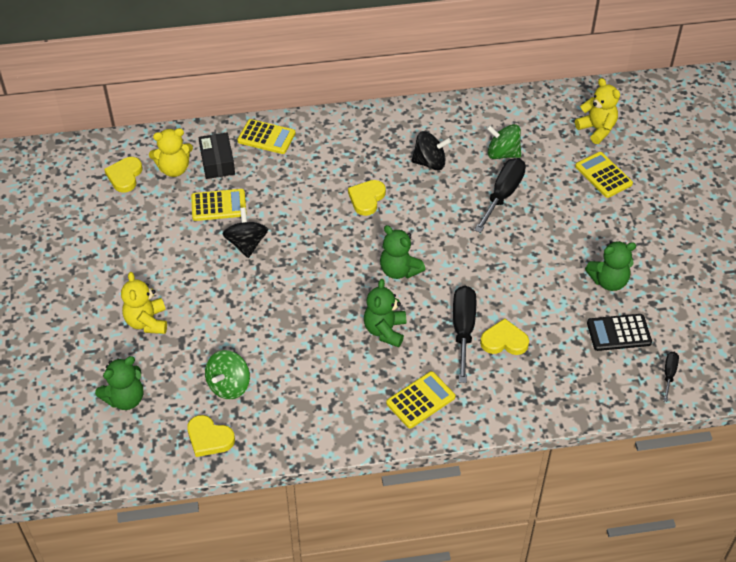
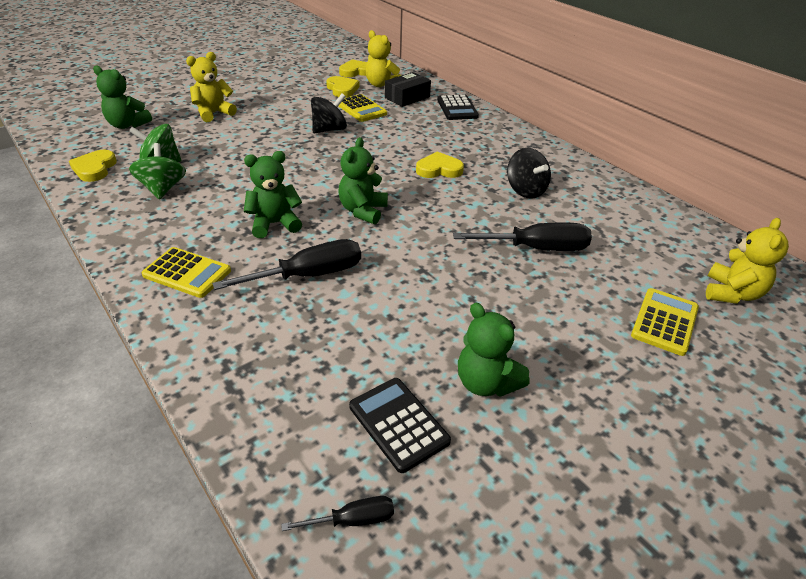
camera: 60 degrees right, 10 degrees down
yellow calculator [237,119,296,154] -> black calculator [437,94,479,120]
yellow heart [480,318,529,355] -> yellow heart moved to [326,76,360,97]
green spinning top [486,124,521,159] -> green spinning top moved to [129,143,186,200]

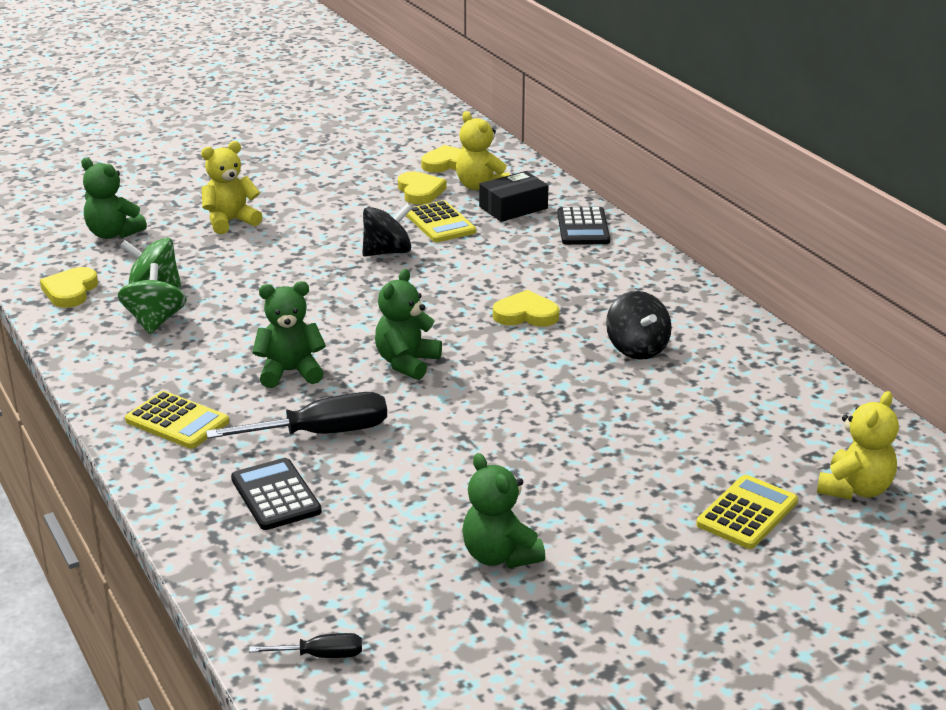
camera: 10 degrees right, 10 degrees down
black calculator [349,378,451,473] -> black calculator moved to [231,458,322,530]
black screwdriver [453,222,592,251] -> none

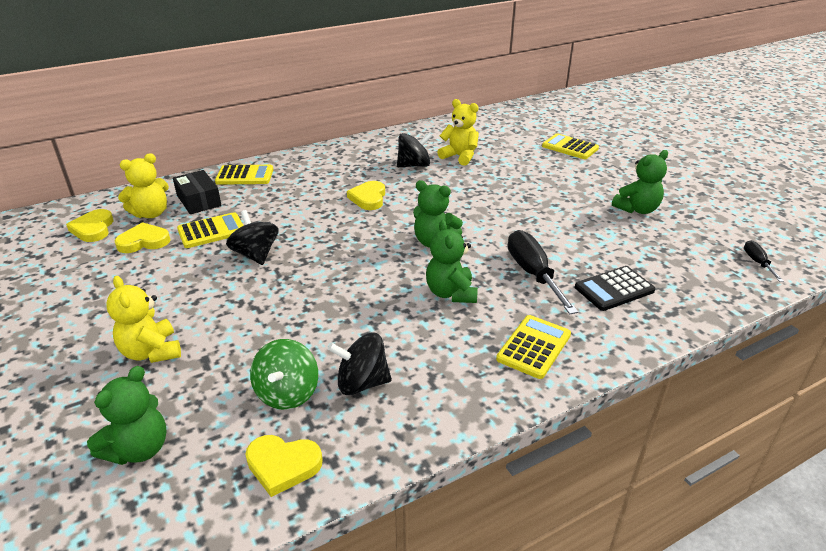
camera: 90 degrees left, 5 degrees up
green spinning top [118,263,187,334] -> black spinning top [328,333,392,395]
black calculator [557,207,610,245] -> yellow calculator [215,165,274,185]
yellow teddy bear [817,391,899,500] -> yellow teddy bear moved to [437,99,479,166]

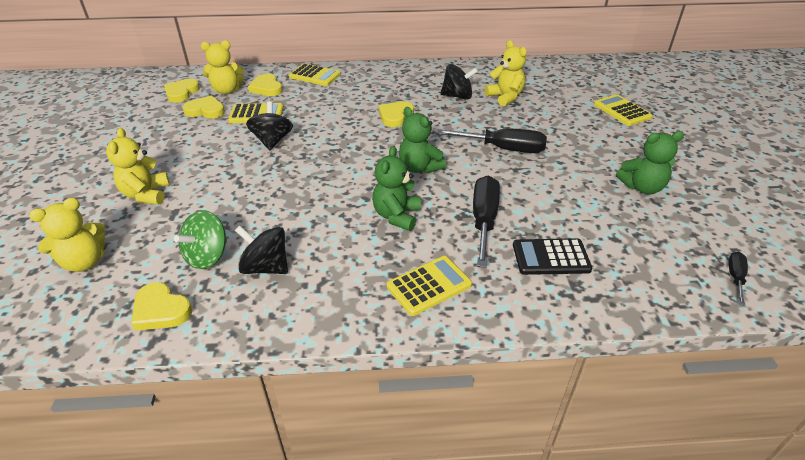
camera: 25 degrees right, 5 degrees up
green teddy bear [87,366,167,465] -> yellow teddy bear [29,198,105,272]
black box [173,170,222,214] -> yellow heart [248,73,283,96]
none -> black screwdriver [437,129,547,153]

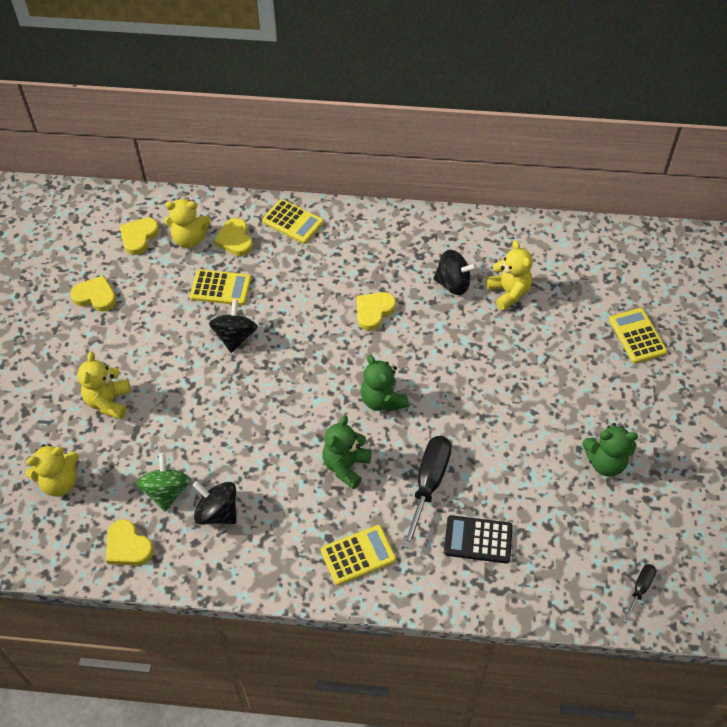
camera: 10 degrees right, 15 degrees up
green spinning top [174,210,227,270] -> green spinning top turned 135 degrees clockwise [136,453,191,512]
yellow heart [183,95,225,119] -> yellow heart moved to [70,275,117,312]
black screwdriver [437,129,547,153] -> none

